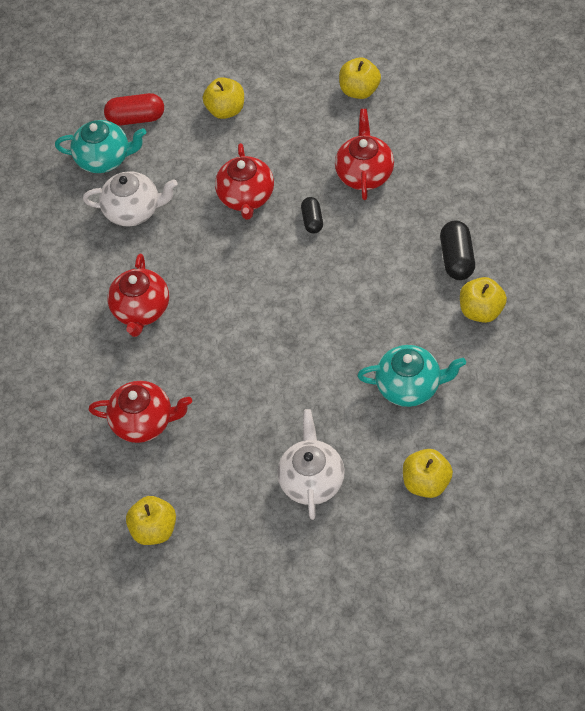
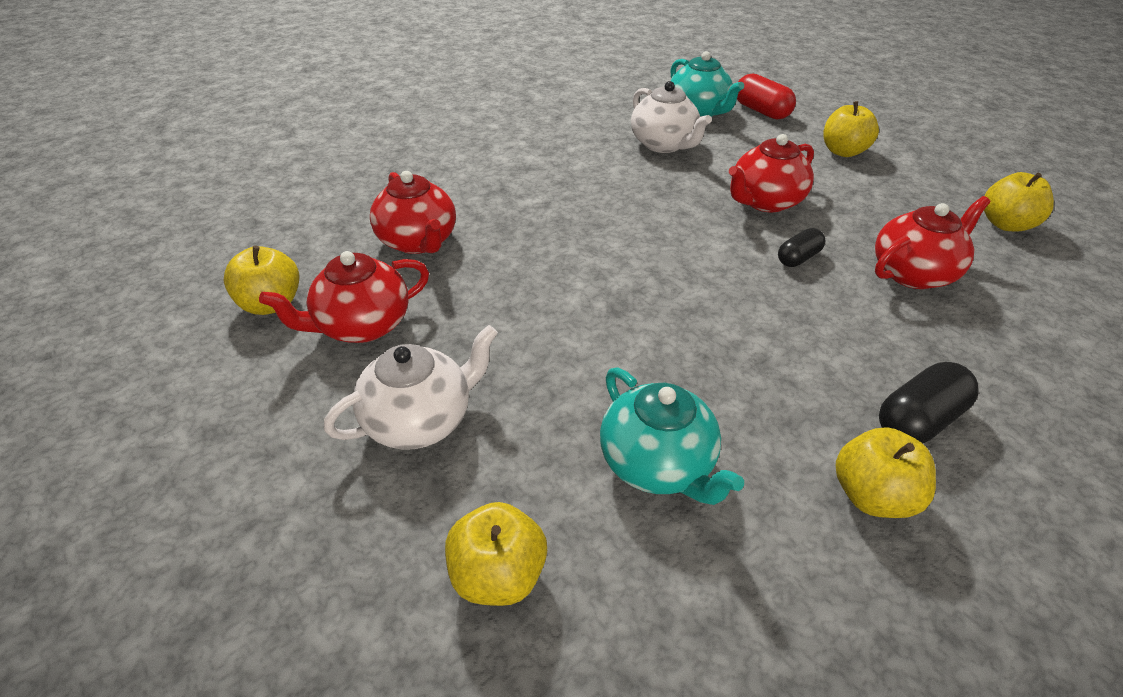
camera: 50 degrees right, 15 degrees down
red teapot [107,254,169,337] -> red teapot moved to [259,251,429,343]

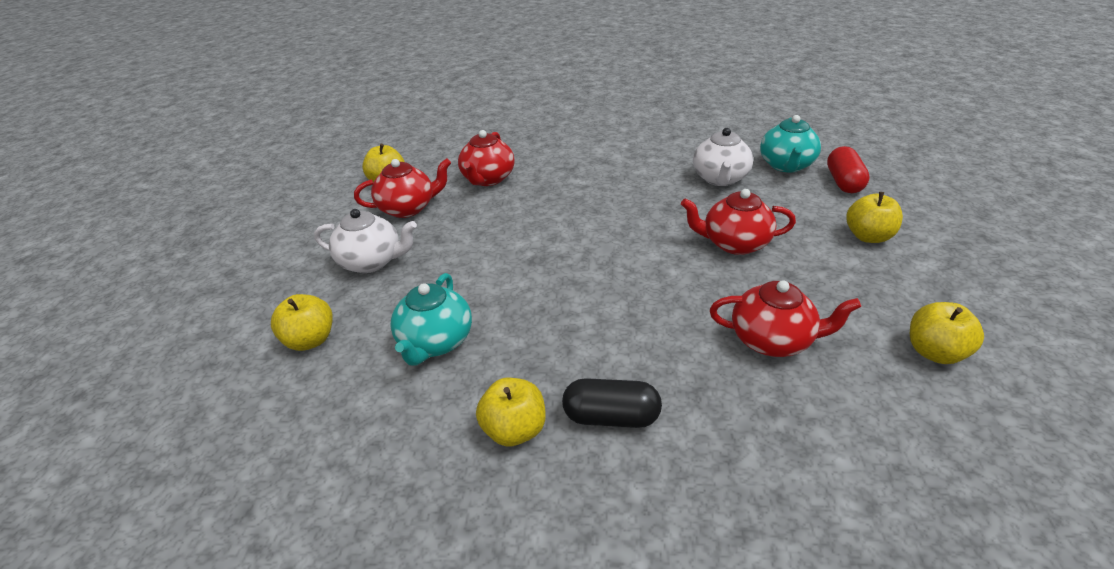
camera: 45 degrees right, 5 degrees down
red teapot [259,251,429,343] -> red teapot turned 150 degrees clockwise [354,158,451,218]
black capsule [778,228,825,267] -> none

